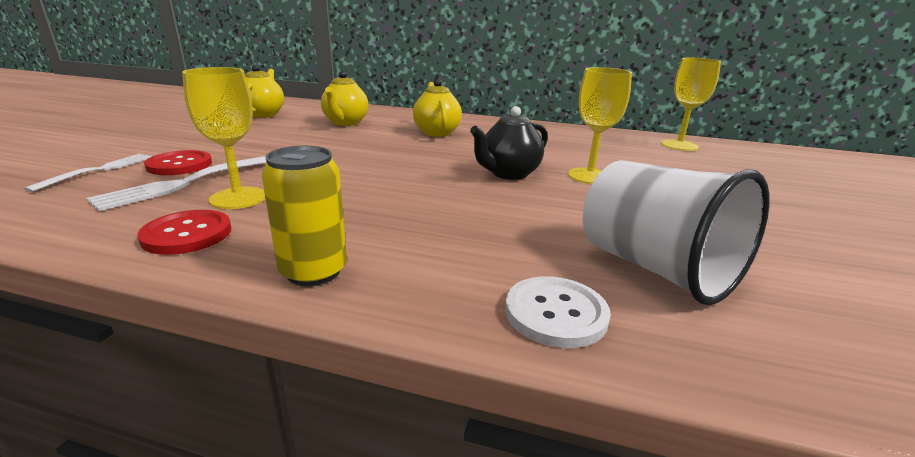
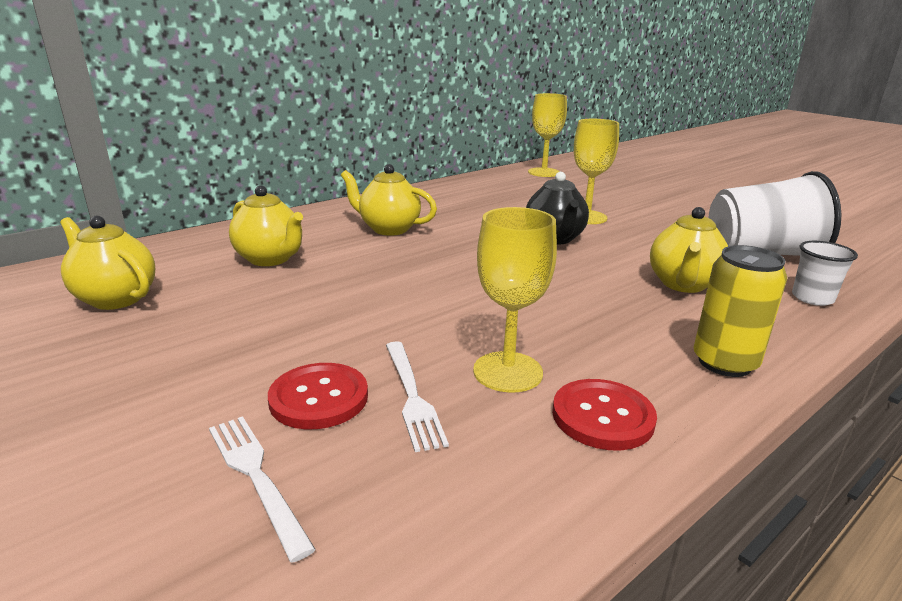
camera: 55 degrees left, 0 degrees up
white fork [87,156,267,211] -> white fork [386,341,449,452], size x0.65
white button [505,276,611,348] -> white cup [792,241,858,306]
none -> yellow teapot [650,207,728,293]

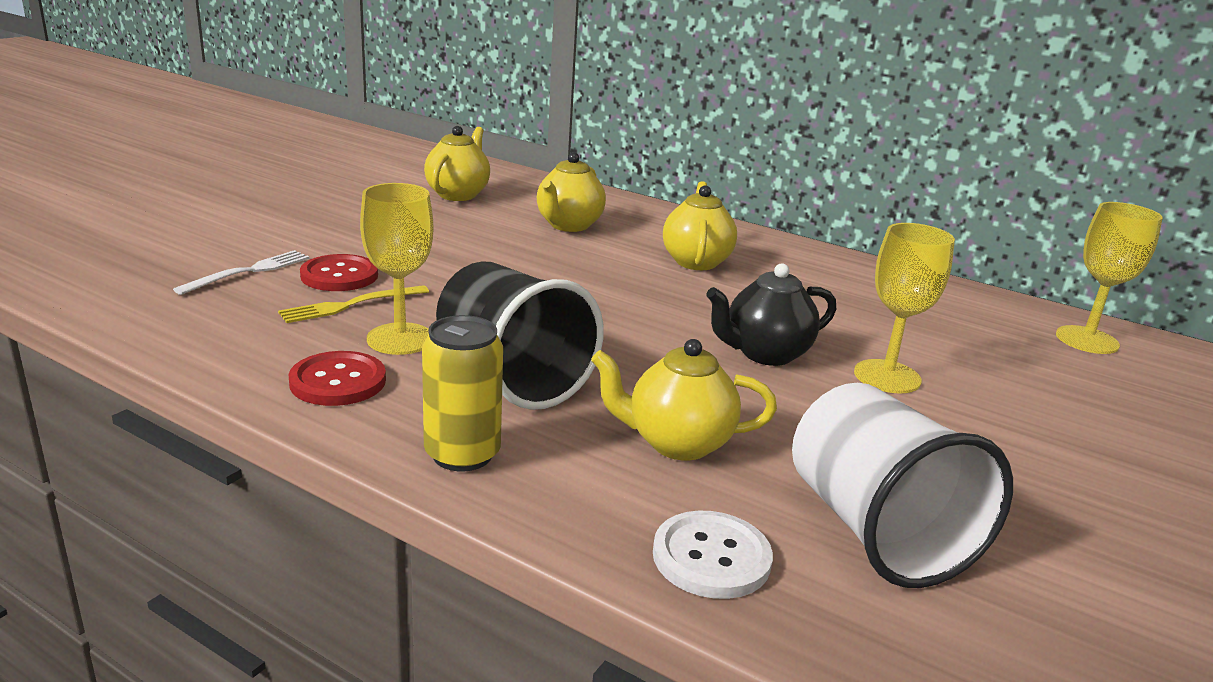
camera: 70 degrees right, 0 degrees up
white fork [386,341,449,452] -> yellow fork [278,285,429,323]
white cup [792,241,858,306] -> white button [653,511,773,599]
none -> black cup [436,261,604,410]

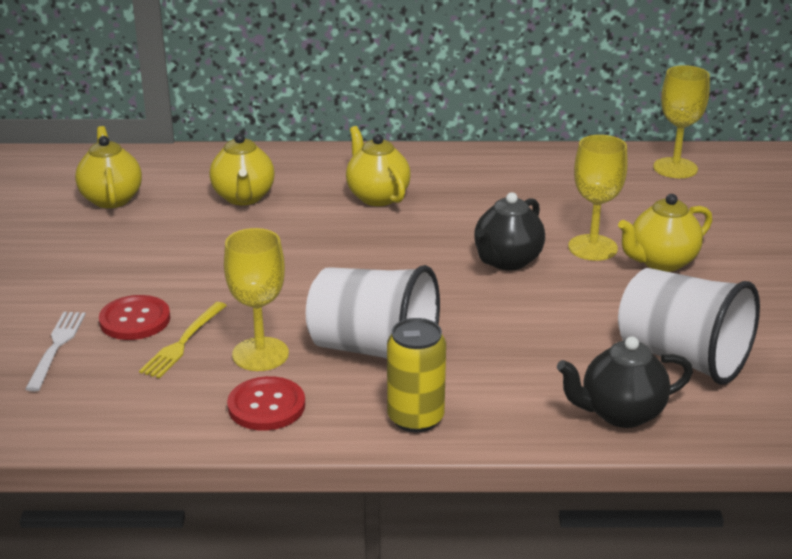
camera: 30 degrees left, 5 degrees up
black cup [436,261,604,410] -> white cup [306,265,440,359]
yellow teapot [591,339,777,461] -> yellow teapot moved to [618,194,712,272]
white button [653,511,773,599] -> black teapot [557,336,693,428]

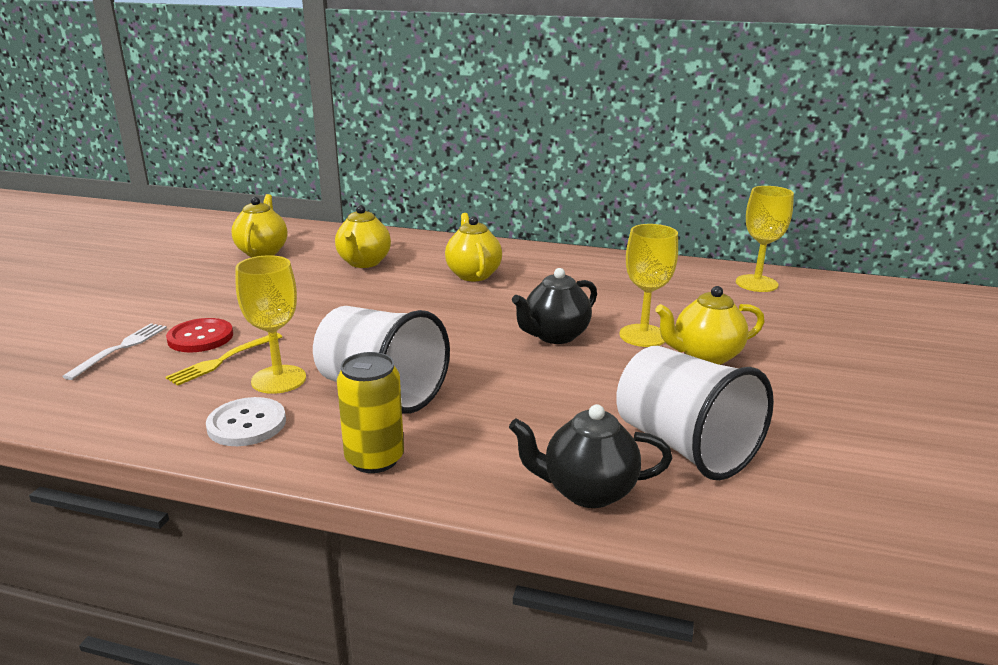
camera: 15 degrees right, 5 degrees down
red button [227,376,305,431] -> white button [206,397,286,446]

